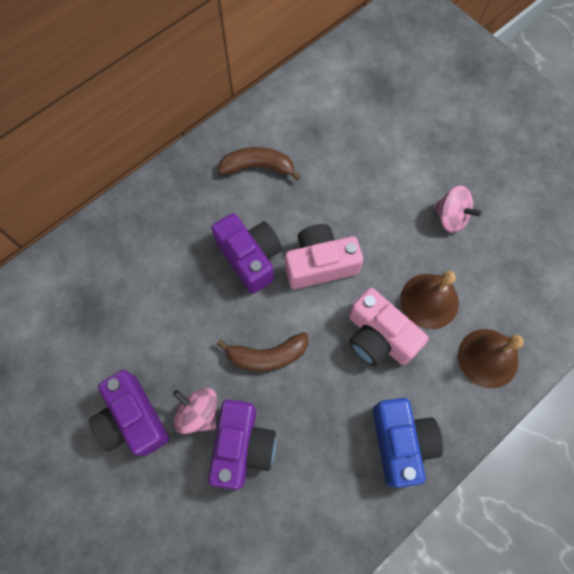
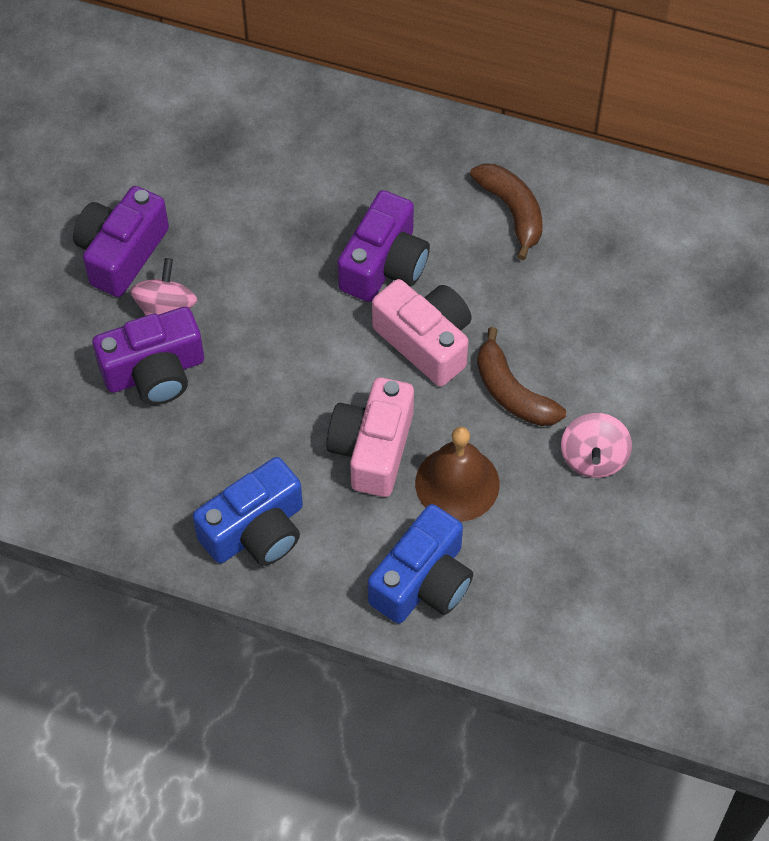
camera: 60 degrees right, 10 degrees down
brown banana [216,332,308,372] -> brown banana moved to [477,327,566,426]
brown bell [458,329,524,388] -> blue camera [368,504,473,624]

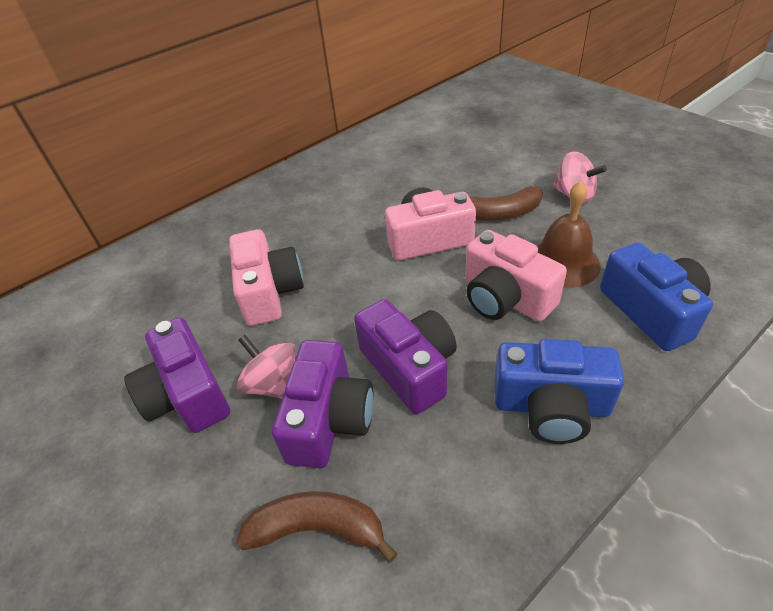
camera: 55 degrees left, 15 degrees down
blue camera [193,457,303,566] -> blue camera turned 105 degrees clockwise [495,339,624,444]
purple camera [337,190,430,302] -> purple camera moved to [354,299,457,414]
brown banana [470,163,543,260] -> brown banana moved to [236,491,397,563]
none -> pink camera [229,229,304,326]

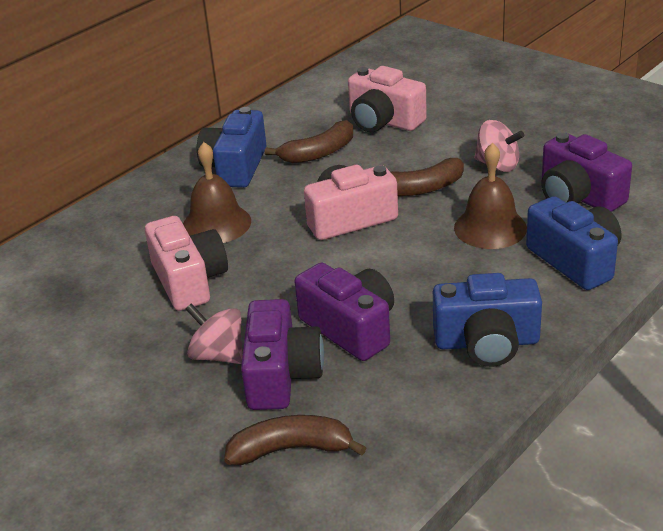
camera: 10 degrees left, 10 degrees down
purple camera [124,317,230,433] -> purple camera moved to [541,133,632,212]
pink camera [465,230,567,322] -> pink camera moved to [348,66,427,132]
none -> brown bell [183,142,251,243]
none -> blue camera [197,107,267,188]
none -> brown banana [265,120,353,163]

